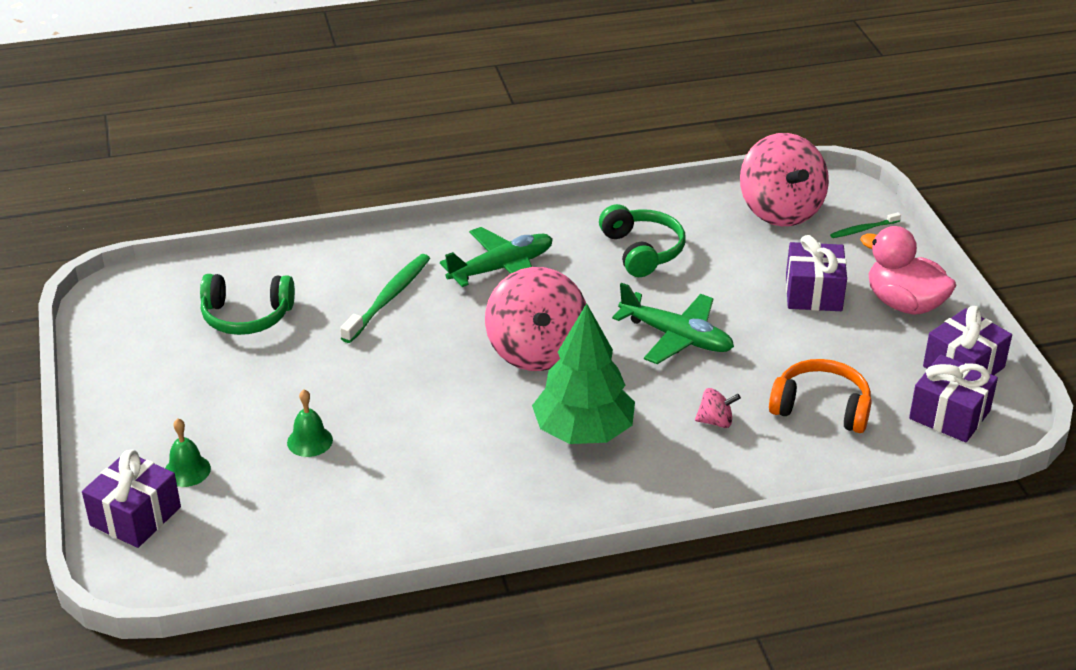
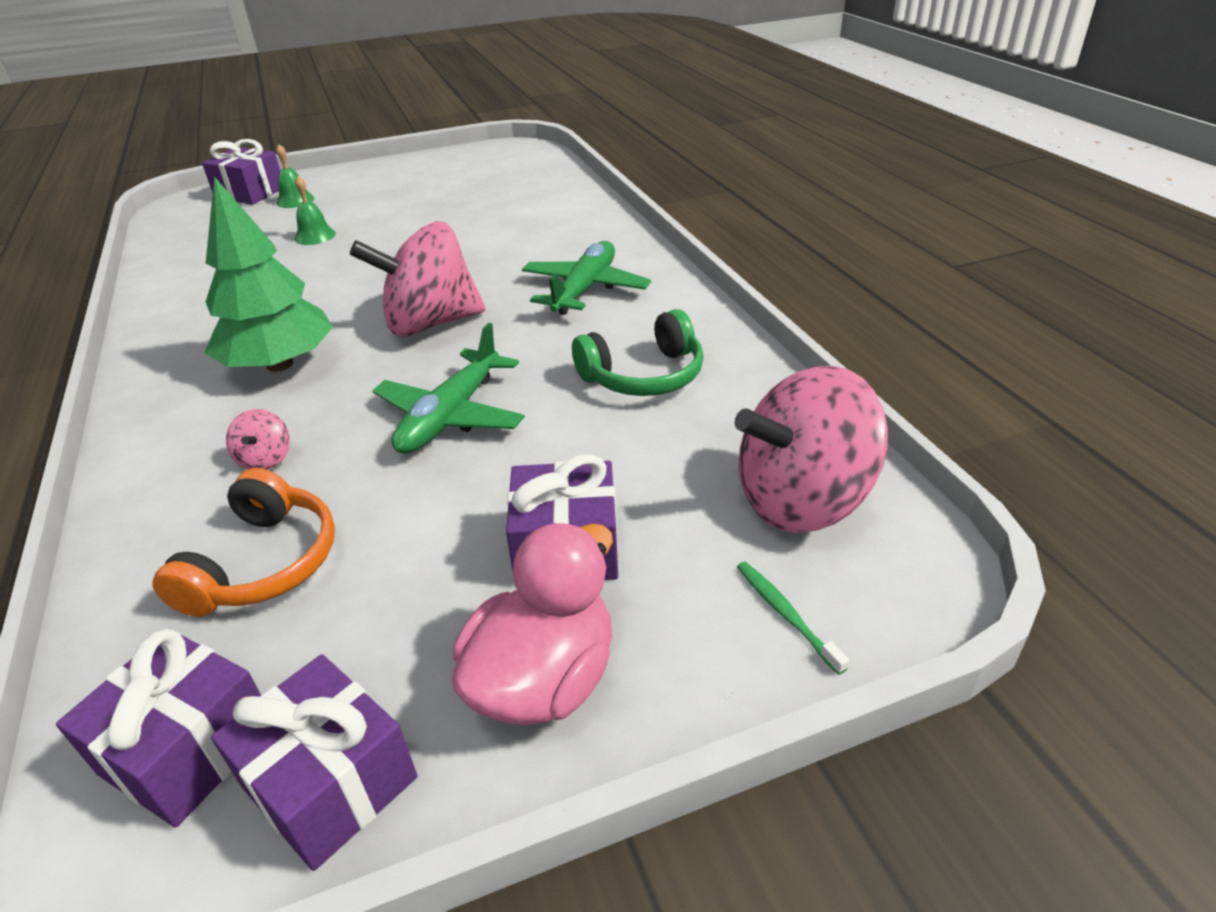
camera: 85 degrees right, 0 degrees up
green headphones [200,274,295,335] -> none
green toothbrush [340,254,430,343] -> none
green plane [440,227,553,287] -> green plane turned 120 degrees counterclockwise [522,241,651,315]

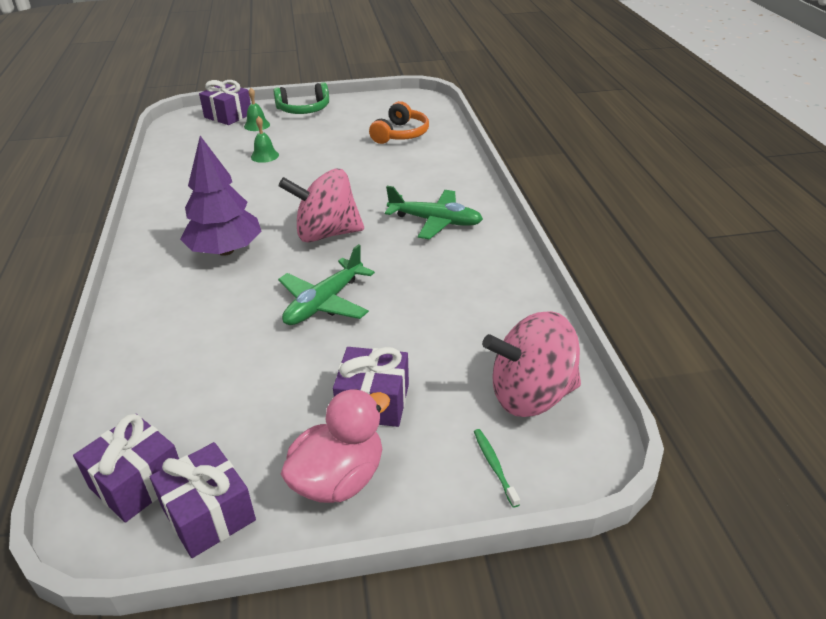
camera: 10 degrees right, 0 degrees up
orange headphones [152,468,335,617] -> orange headphones moved to [369,101,429,144]
green tree [205,176,333,372] -> purple tree [180,136,262,256]
pink spinning top [226,409,290,470] -> none
green plane [522,241,651,315] -> green plane turned 75 degrees clockwise [385,186,483,239]
green headphones [572,309,704,396] -> green headphones moved to [273,82,329,114]

